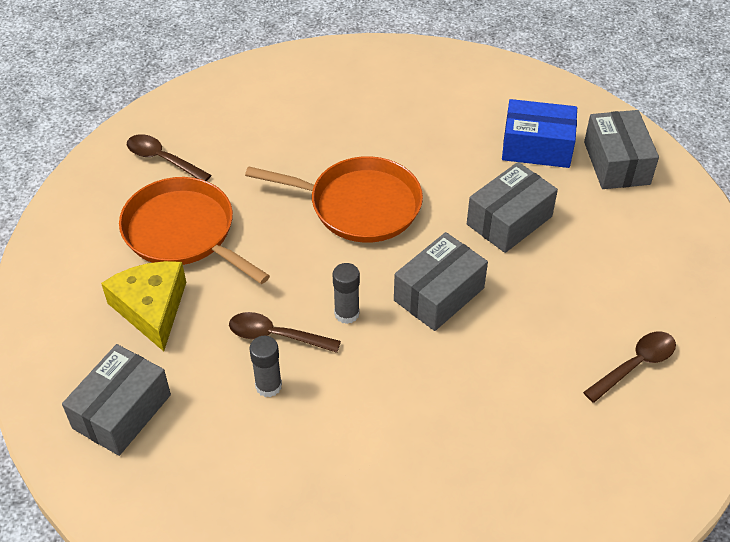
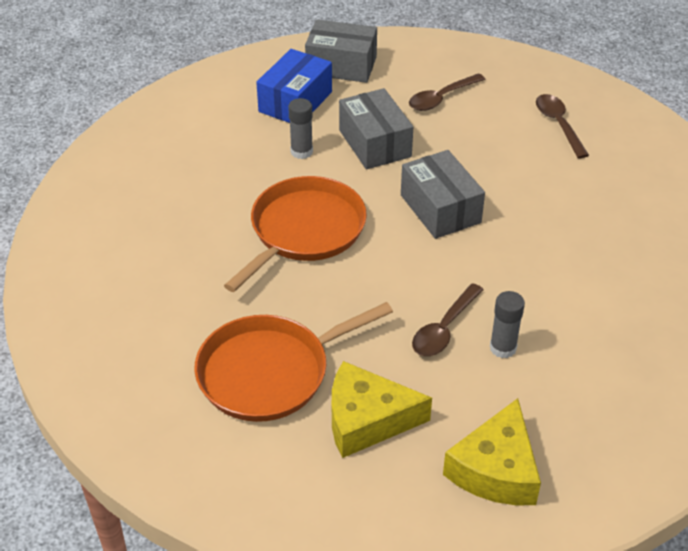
camera: 70 degrees left, 5 degrees down
grey box [62,344,171,456] -> yellow cheese [443,398,541,505]
brown spoon [127,134,211,181] -> brown spoon moved to [409,73,486,111]
grey glue stick [333,263,360,324] -> grey glue stick moved to [288,98,313,159]

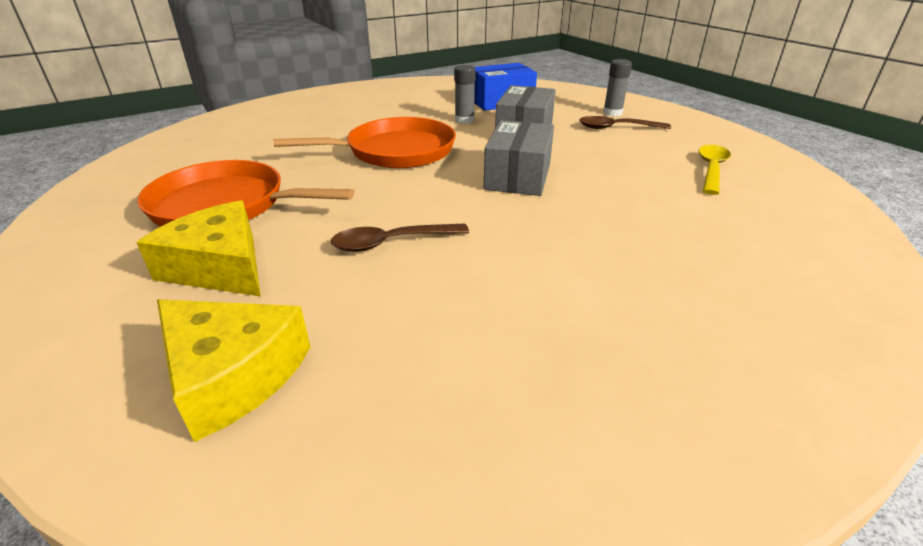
camera: 40 degrees right, 10 degrees down
grey box [305,20,377,83] -> none
yellow cheese [443,398,541,505] -> yellow cheese turned 120 degrees counterclockwise [157,299,310,442]
grey glue stick [490,291,525,358] -> grey glue stick moved to [603,59,632,116]
brown spoon [536,94,589,158] -> yellow spoon [699,145,731,195]

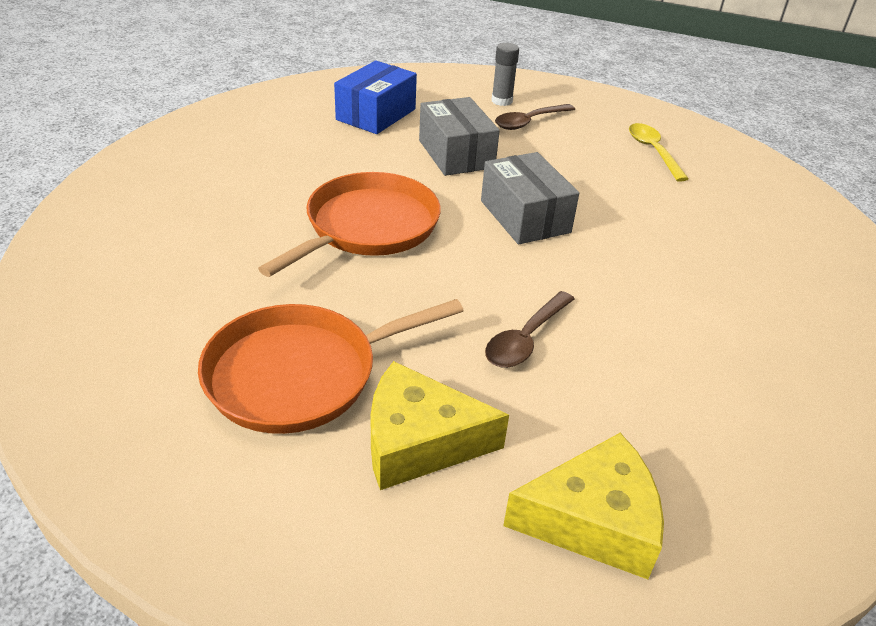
camera: 40 degrees left, 5 degrees up
grey glue stick [454,65,476,124] -> none

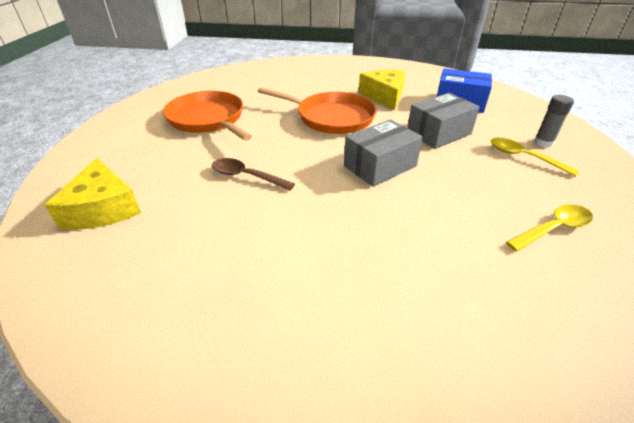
camera: 80 degrees right, 0 degrees up
yellow cheese [371,361,509,490] -> yellow cheese moved to [358,70,406,110]
brown spoon [495,104,575,130] -> yellow spoon [491,137,579,177]

